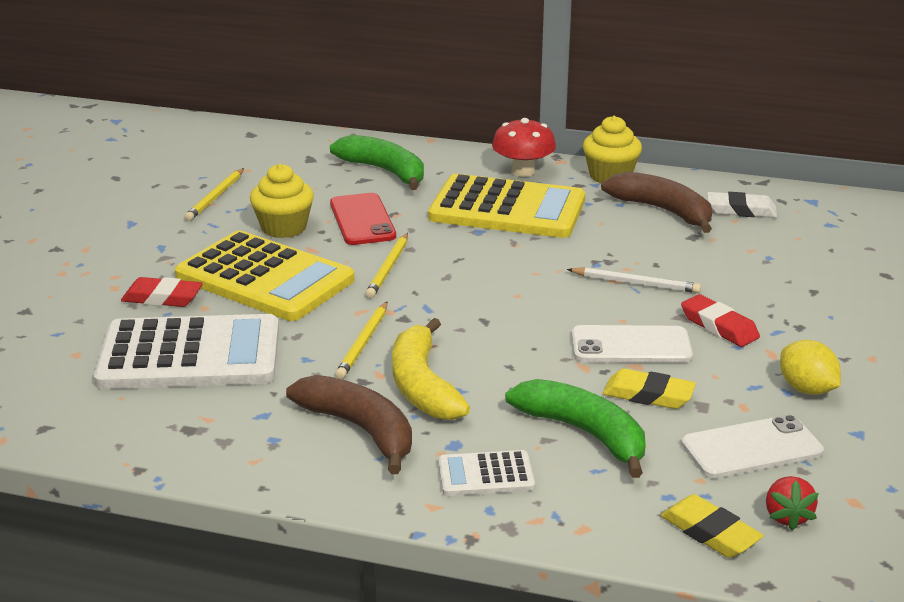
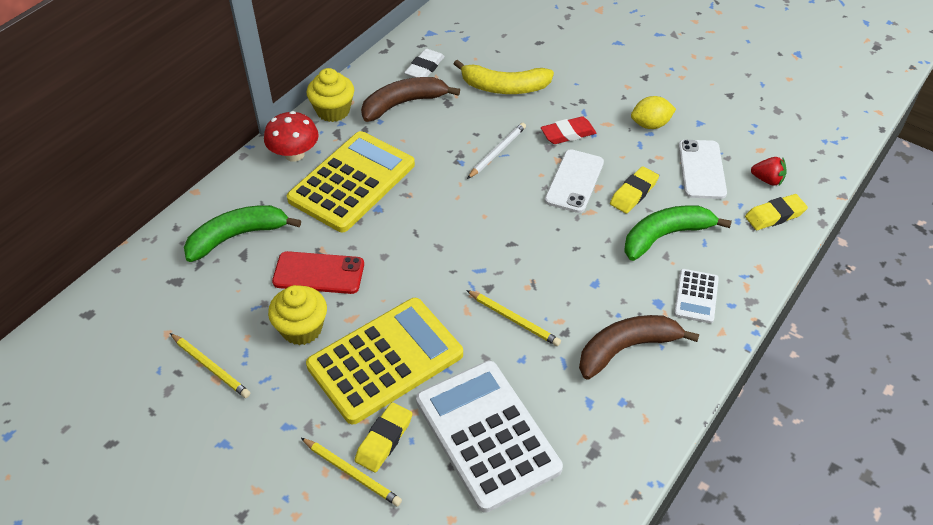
camera: 70 degrees left, 20 degrees up
white calculator [94,314,279,389] -> white calculator turned 45 degrees counterclockwise [416,361,563,513]
red eraser [121,277,203,307] -> yellow eraser [355,402,412,473]
yellow pencil [366,233,408,298] -> yellow pencil moved to [301,438,402,507]
yellow banana [392,318,470,420] -> yellow banana moved to [454,59,554,94]

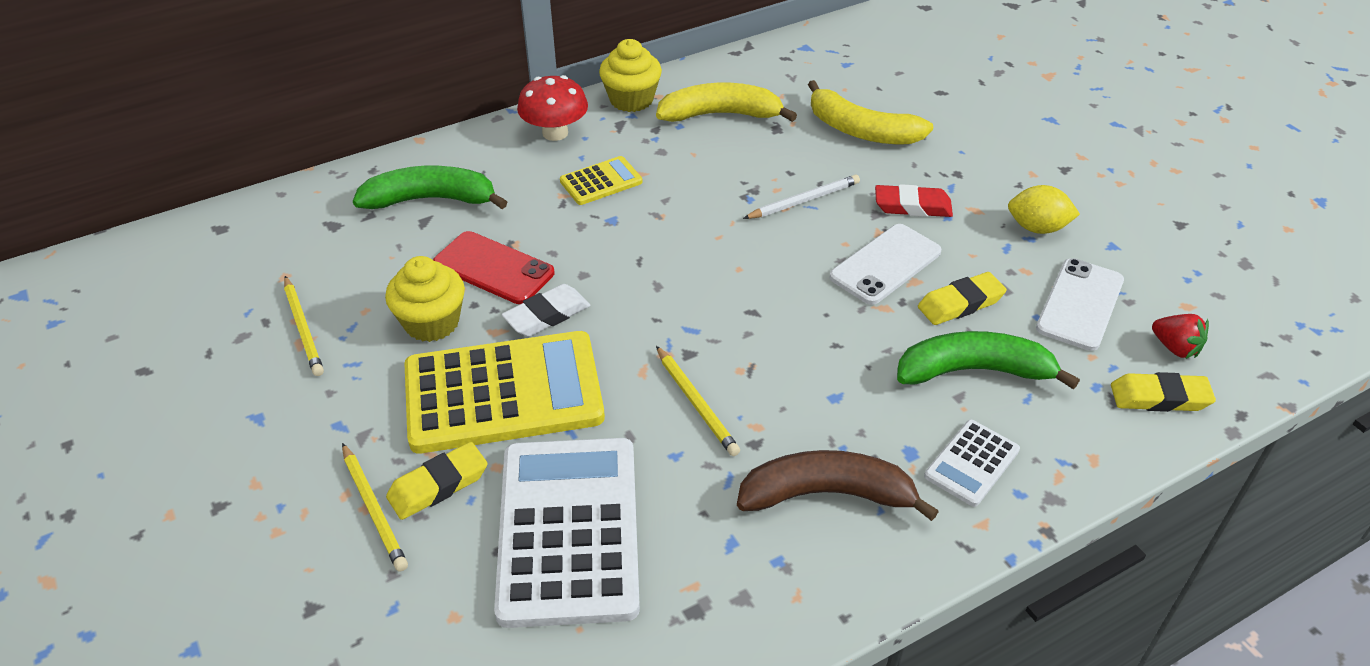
camera: 25 degrees right, 5 degrees down
yellow calculator [287,131,415,232] -> yellow calculator [560,156,642,205], size x0.46
brown banana [361,77,460,122] -> yellow banana [656,83,797,122]
white eraser [404,48,445,78] -> white eraser moved to [502,284,590,337]

